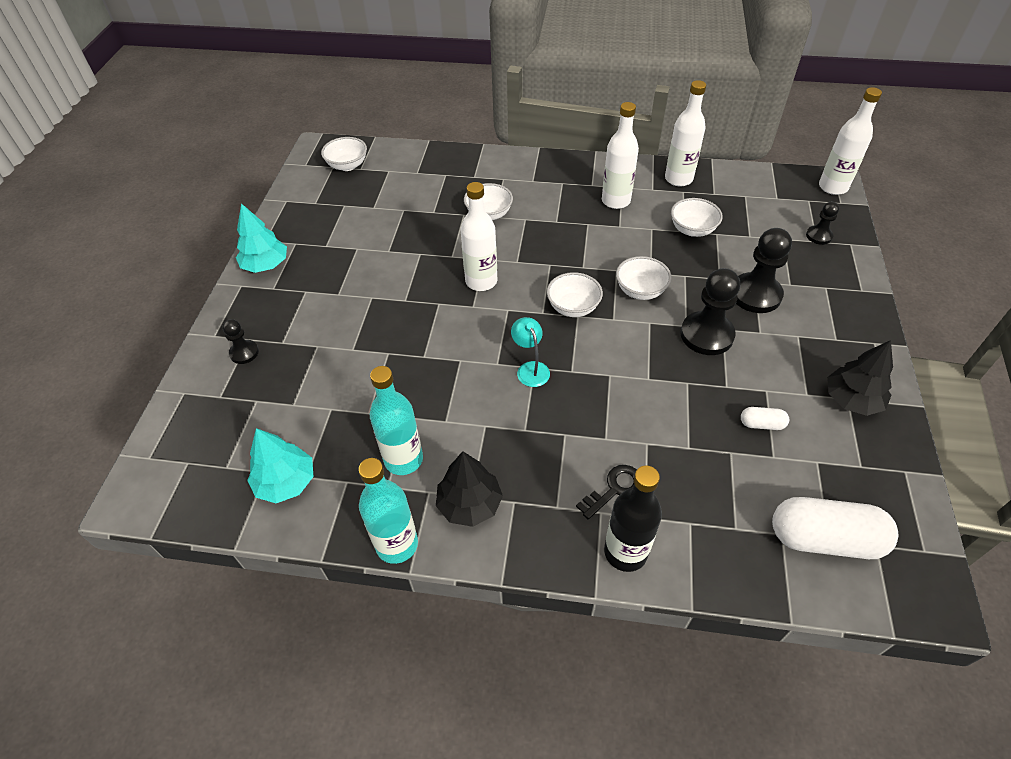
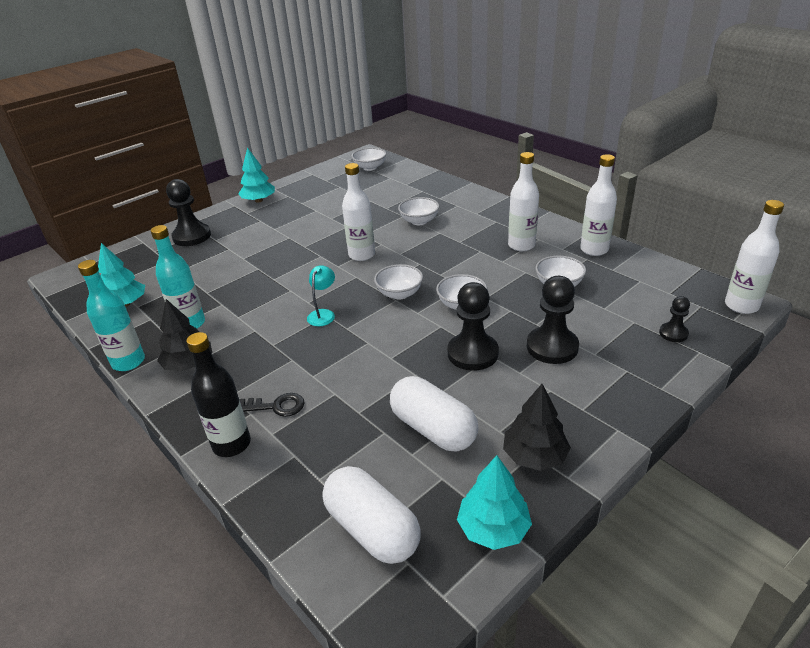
camera: 40 degrees right, 15 degrees down
black pawn [223,319,259,364] -> black pawn [166,179,211,246], size x1.86
white capsule [741,407,789,430] -> white capsule [390,376,478,452], size x2.20
none -> turquoise tree [457,455,532,550]

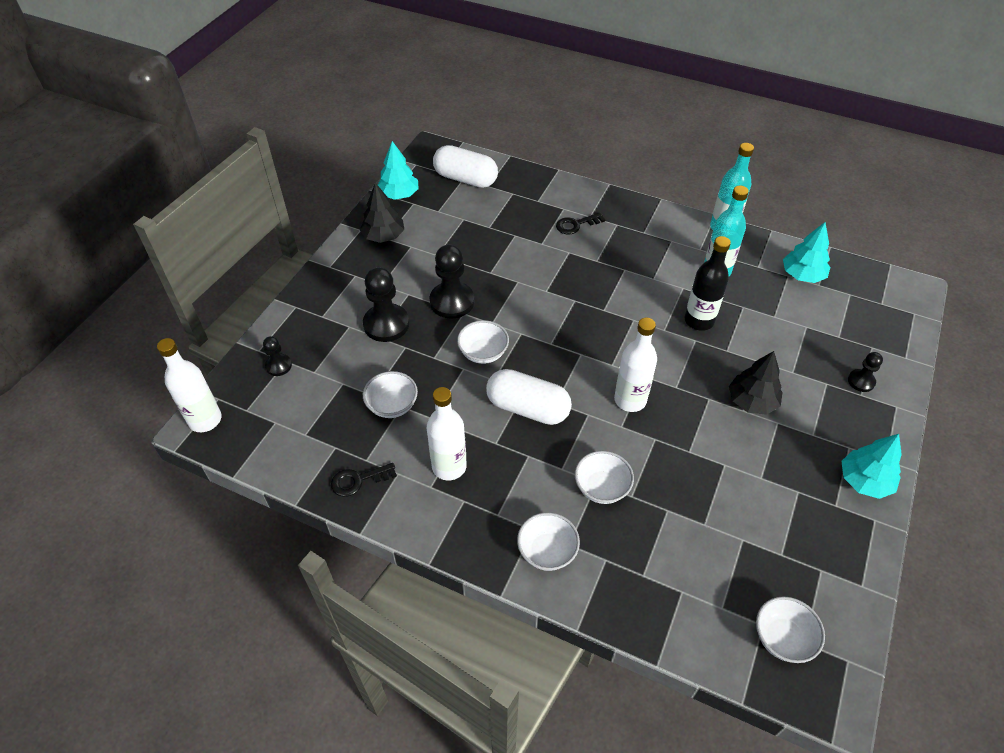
camera: 155 degrees right, 15 degrees up
black tree [157,299,212,371] -> black tree moved to [729,351,783,415]
black pawn [166,179,211,246] -> black pawn [848,352,883,392], size x0.54
black bottle [186,332,251,457] -> black bottle moved to [685,236,731,331]
turquoise lamp [307,265,335,326] -> none
white bowl [374,264,423,299] -> white bowl moved to [517,512,580,571]
white capsule [390,376,478,452] -> white capsule moved to [486,369,572,425]
white bottle [580,154,617,256] -> black key [331,463,397,497]

